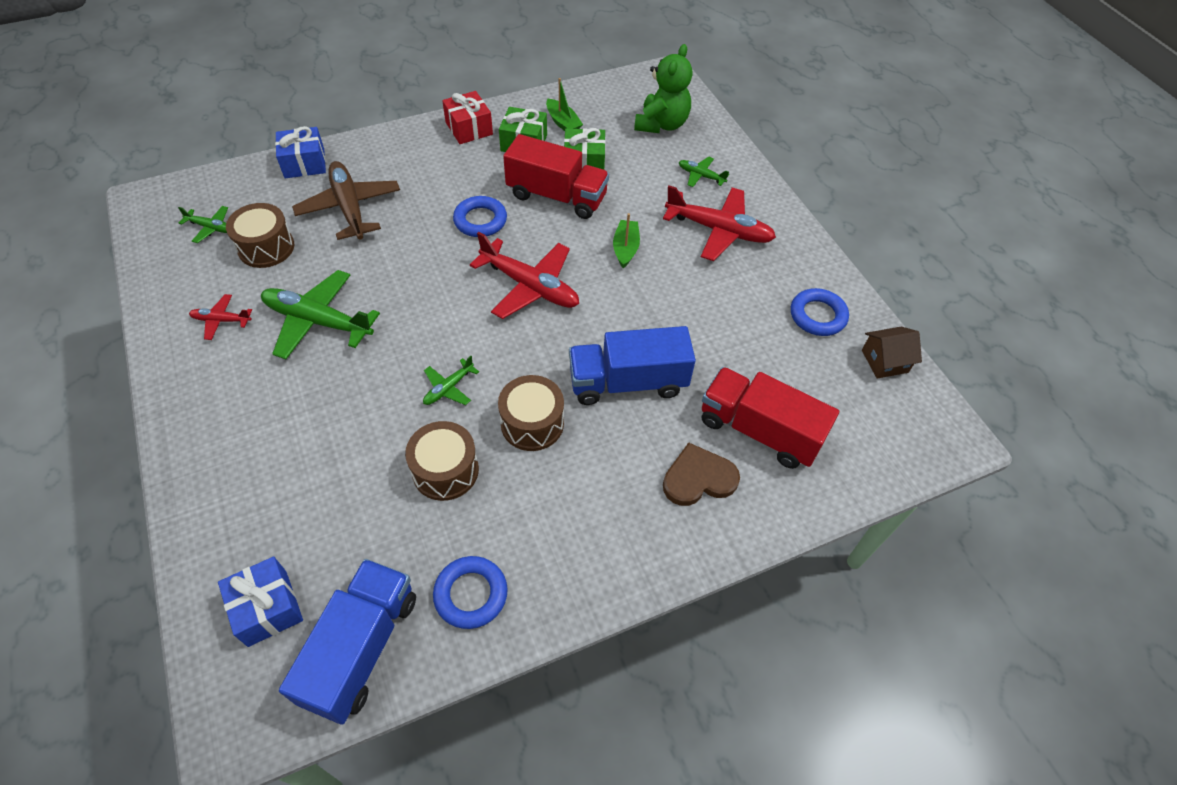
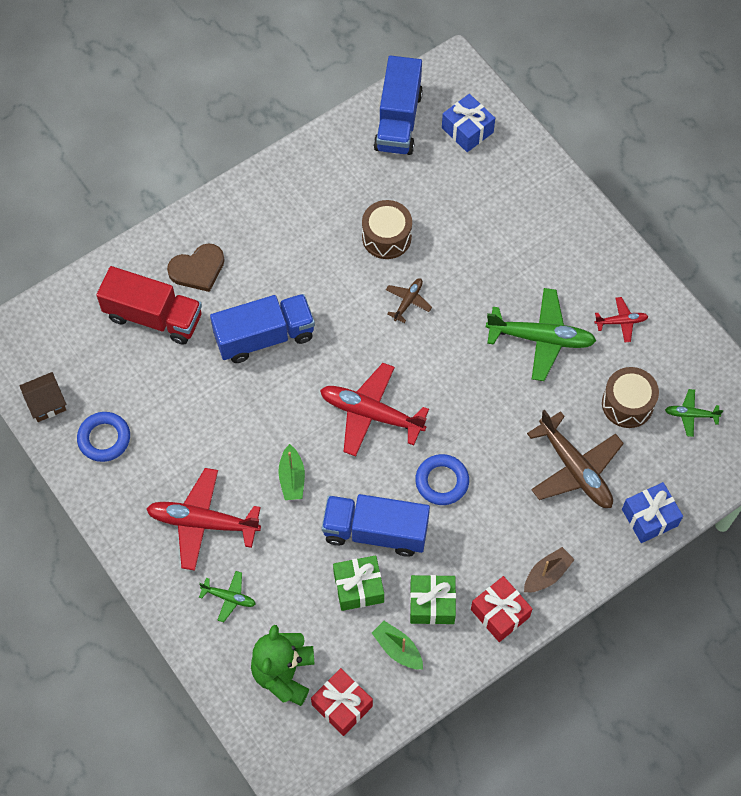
camera: 170 degrees right, 10 degrees up
green plane [423,356,479,405] -> brown plane [386,278,432,323]
blue ring [433,556,508,629] -> none
brown drum [498,375,564,451] -> none
red truck [503,134,609,219] -> blue truck [322,494,430,557]
none -> red gift [311,668,373,736]
none -> brown boat [524,547,575,592]

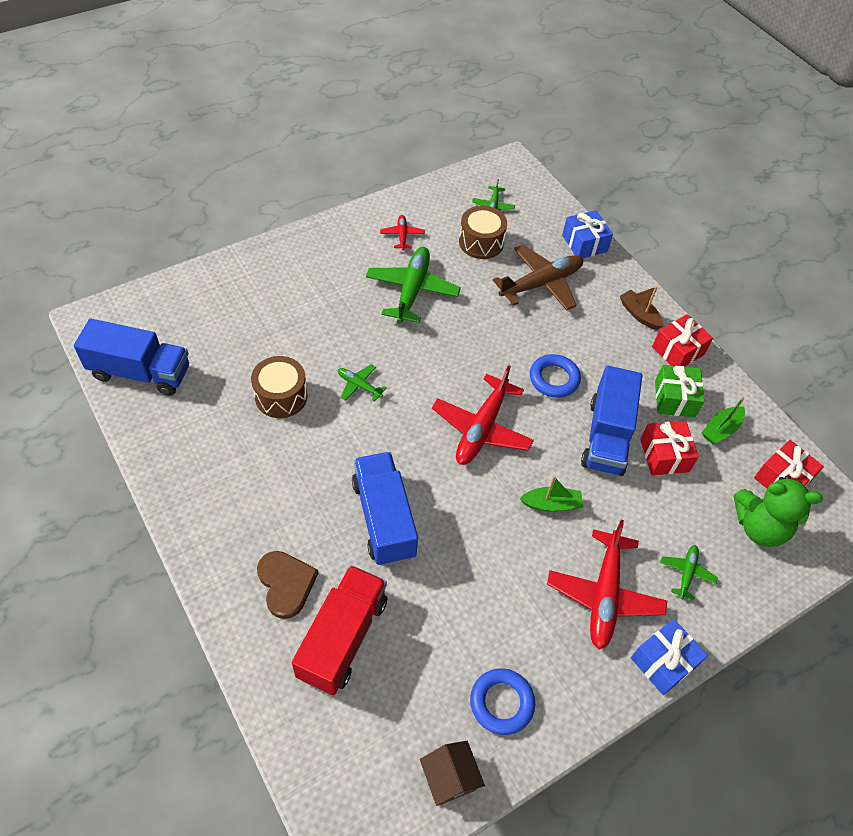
camera: 90 degrees left, 10 degrees down
green gift [333,555,384,611] -> red gift [640,421,699,475]
brown plane [386,278,432,323] -> green plane [338,364,386,402]
blue gift [442,94,495,152] -> blue gift moved to [631,619,708,695]

